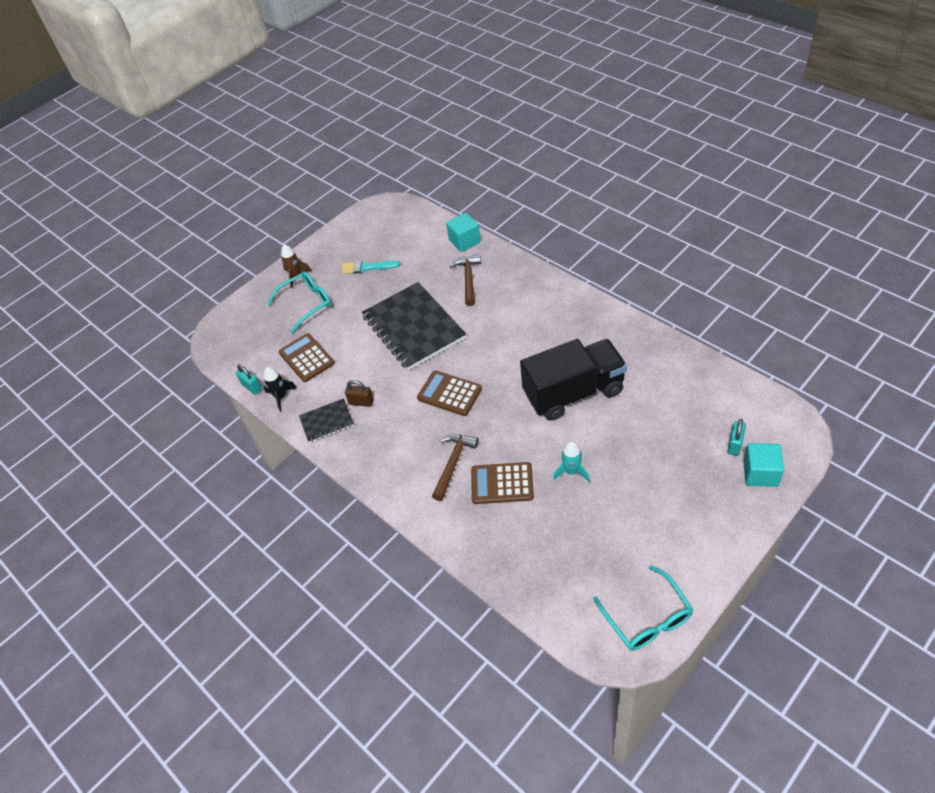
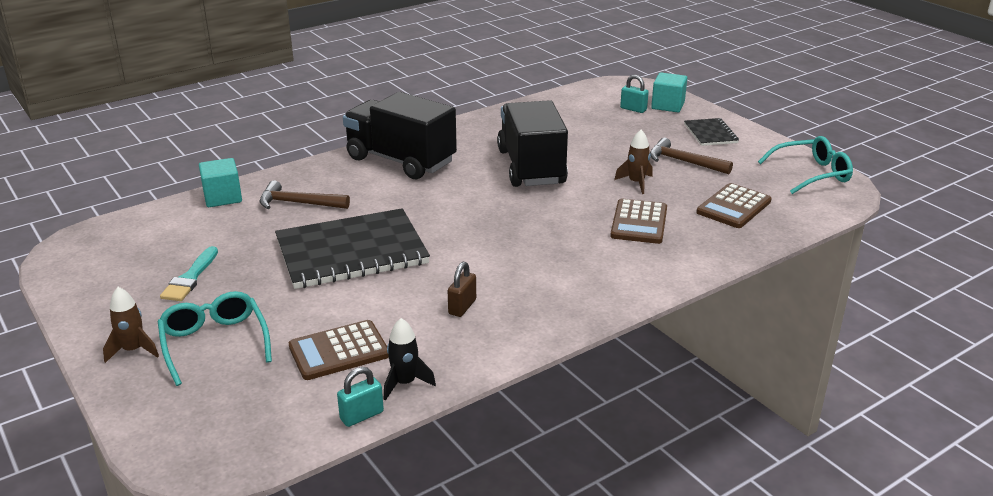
camera: 85 degrees left, 20 degrees down
black notebook [299,398,354,443] -> black notebook moved to [684,118,739,146]
brown calculator [417,370,482,416] -> brown calculator moved to [696,183,772,228]
brown hammer [432,434,479,501] -> brown hammer moved to [650,138,733,174]
turquoise rocket [553,441,590,482] -> brown rocket [614,130,653,194]
none -> black truck [343,92,457,179]

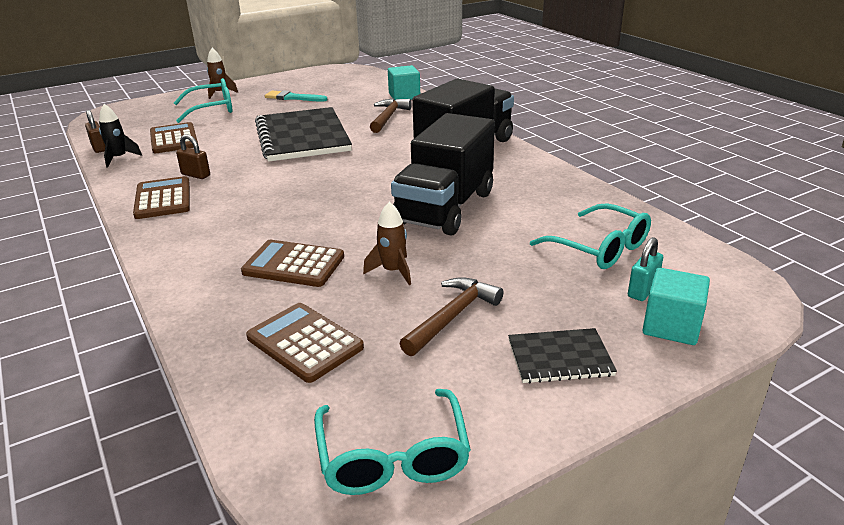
camera: 95 degrees right, 0 degrees up
turquoise padlock [337,367,384,427] -> brown padlock [85,110,105,153]
black truck [497,100,568,187] -> black truck turned 120 degrees clockwise [391,113,495,236]
none -> brown calculator [133,176,190,219]
none -> turquoise glasses [530,203,651,269]

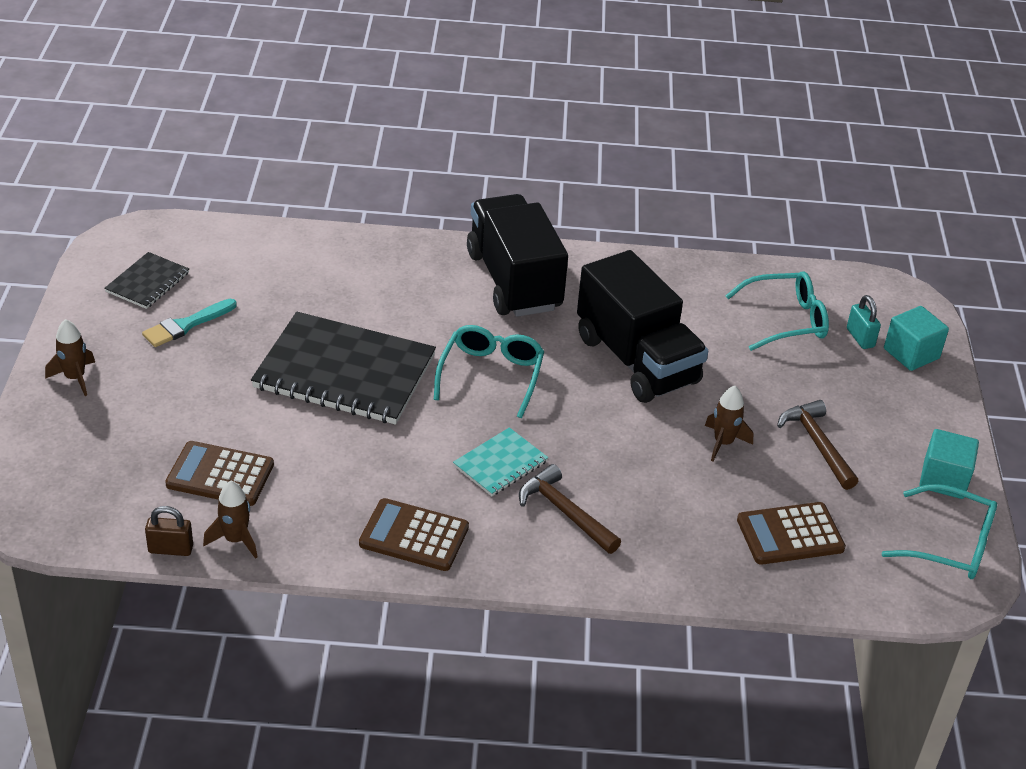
camera: 60 degrees left, 10 degrees up
black rocket [99,104,142,168] -> brown rocket [203,481,257,559]
turquoise glasses [174,78,232,123] -> turquoise glasses moved to [434,325,544,418]
brown padlock [176,134,210,179] -> none
brown calculator [241,240,344,287] -> none
brown hammer [370,98,412,133] -> brown hammer moved to [519,464,621,554]
turquoise cube [388,65,420,100] -> turquoise cube moved to [919,429,979,499]
black notebook [508,328,617,383] -> black notebook moved to [104,252,189,309]
none -> turquoise notebook [453,427,548,496]

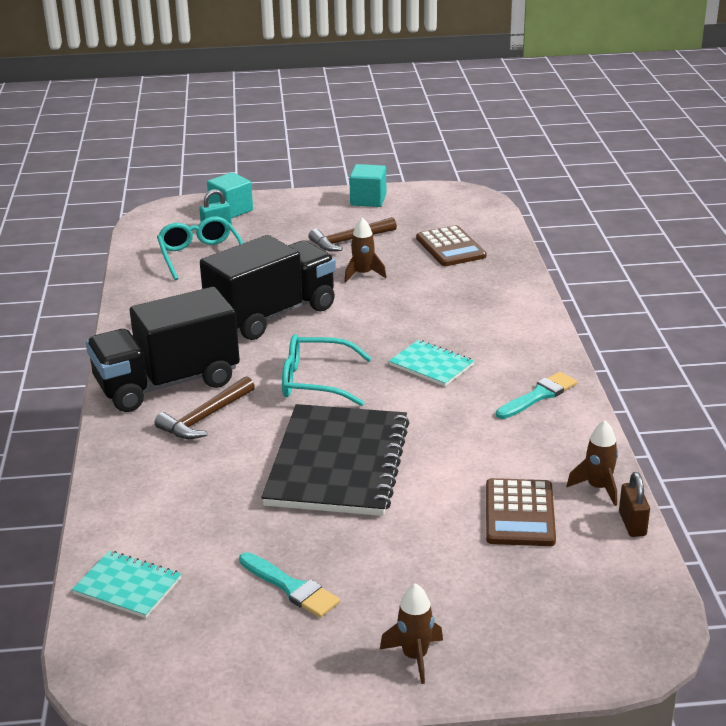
camera: 95 degrees left, 10 degrees down
black notebook [104,252,189,309] -> none
brown calculator [359,498,469,571] -> turquoise brush [496,372,577,419]
brown hammer [519,464,621,554] -> brown hammer moved to [155,376,255,439]
turquoise glasses [882,484,997,579] -> none
none -> turquoise notebook [72,551,181,618]

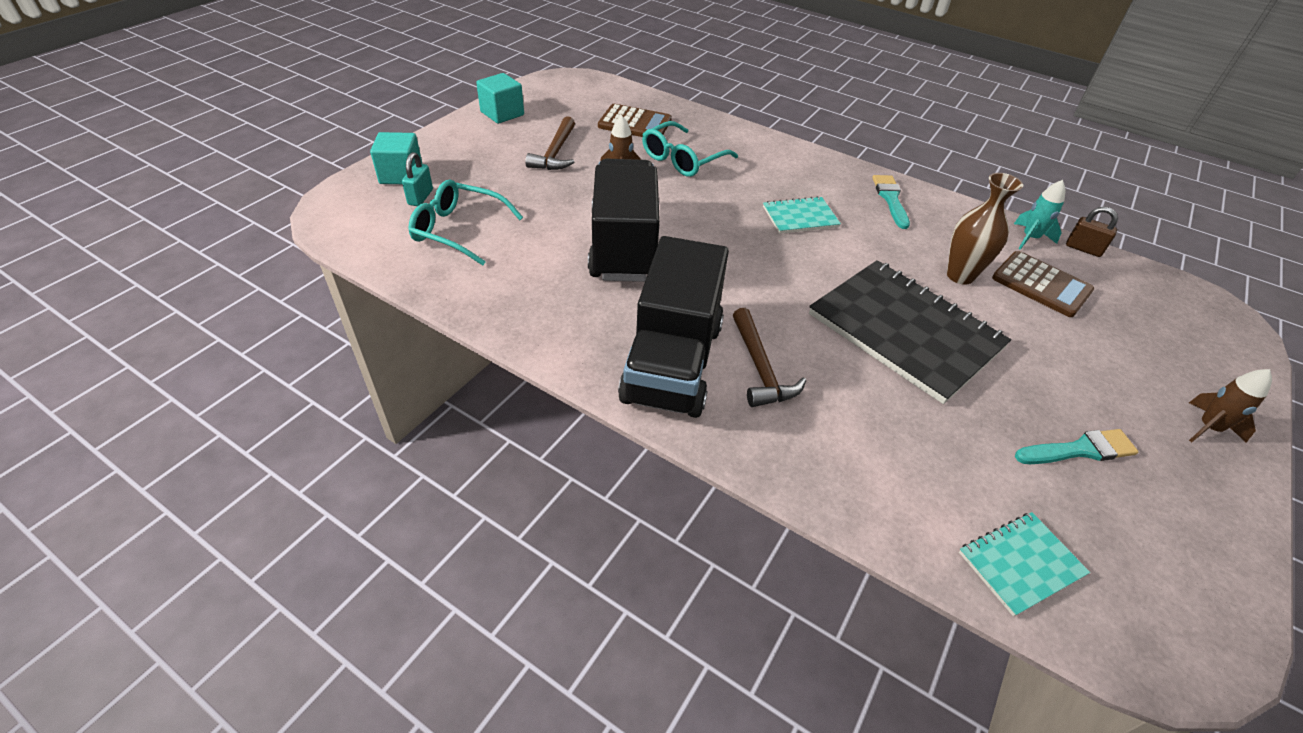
camera: 55 degrees left, 15 degrees up
turquoise glasses [282,334,372,406] -> turquoise glasses moved to [642,121,738,177]
brown rocket [567,420,618,506] -> turquoise rocket [1014,180,1065,250]
none -> brown vase [947,173,1023,285]

